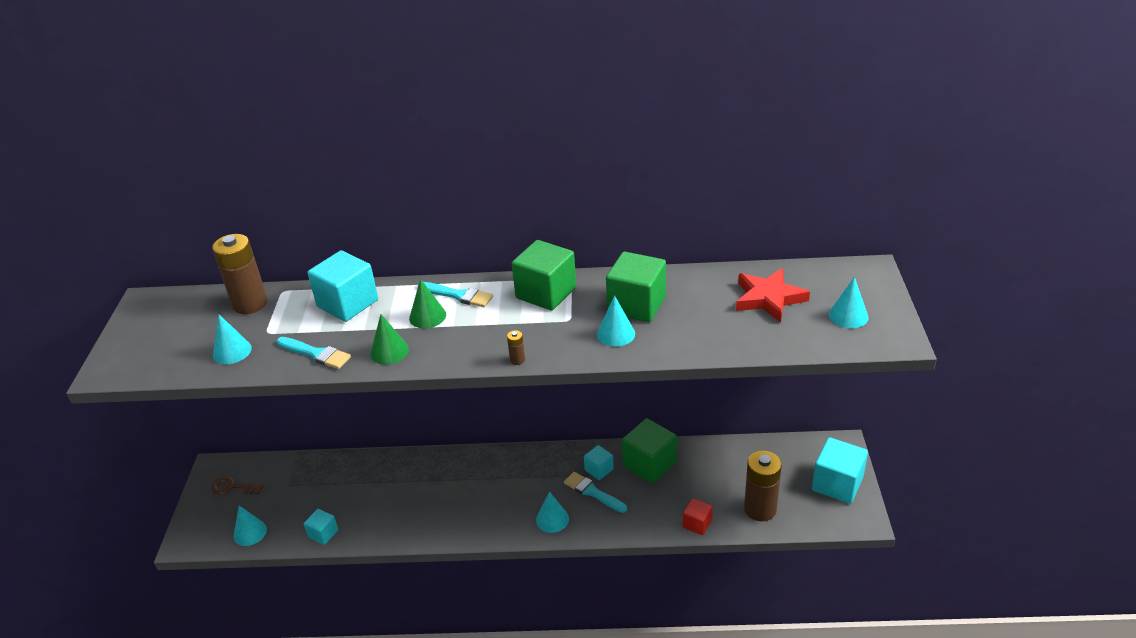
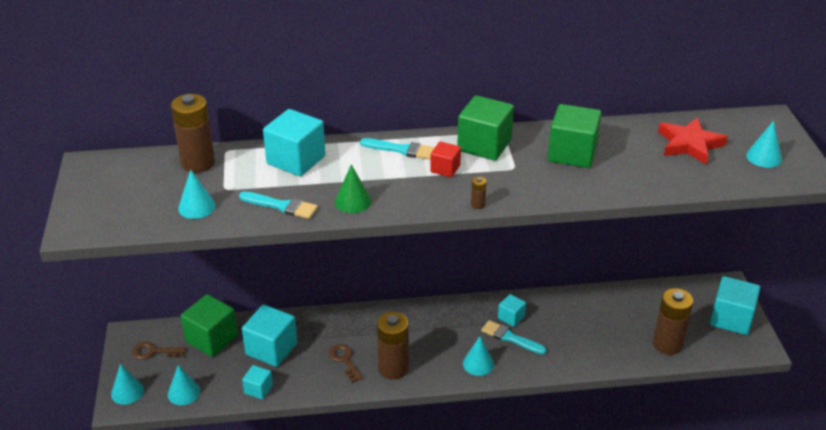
camera: 10 degrees left, 0 degrees up
green cone [409,279,446,328] -> none
turquoise cone [597,295,635,347] -> turquoise cone moved to [111,364,144,405]
green cube [622,418,677,484] -> green cube moved to [180,294,238,357]
red cube [683,498,713,535] -> red cube moved to [430,141,461,177]
none -> turquoise cube [242,305,297,367]
none -> brown key [329,344,363,383]
none -> brown battery [377,312,409,380]

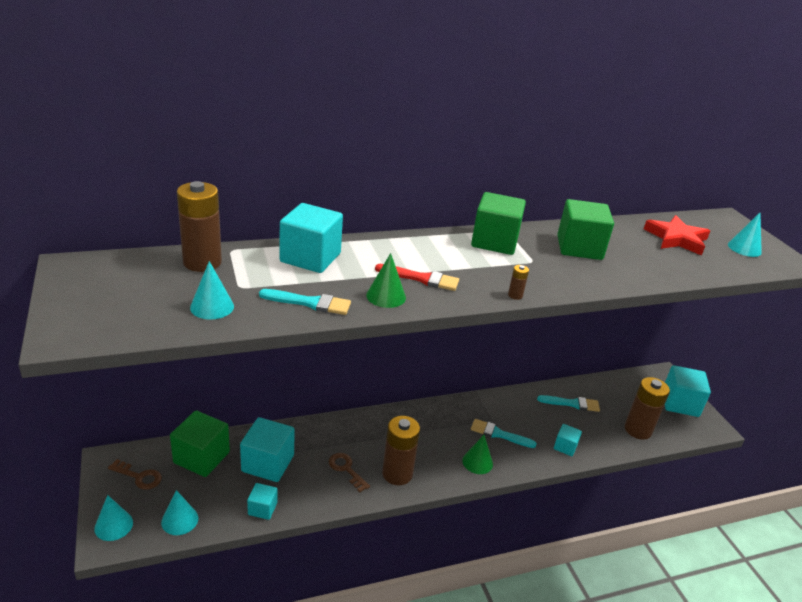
camera: 15 degrees left, 5 degrees down
brown key [132,342,186,359] -> brown key turned 150 degrees counterclockwise [108,459,162,490]
turquoise brush [360,138,435,160] -> turquoise brush moved to [537,395,600,412]
red cube [430,141,461,177] -> none
turquoise cone [463,336,494,376] -> green cone [462,435,493,474]
turquoise cube [498,294,526,327] -> turquoise cube moved to [554,424,582,456]
none -> red brush [375,264,459,291]

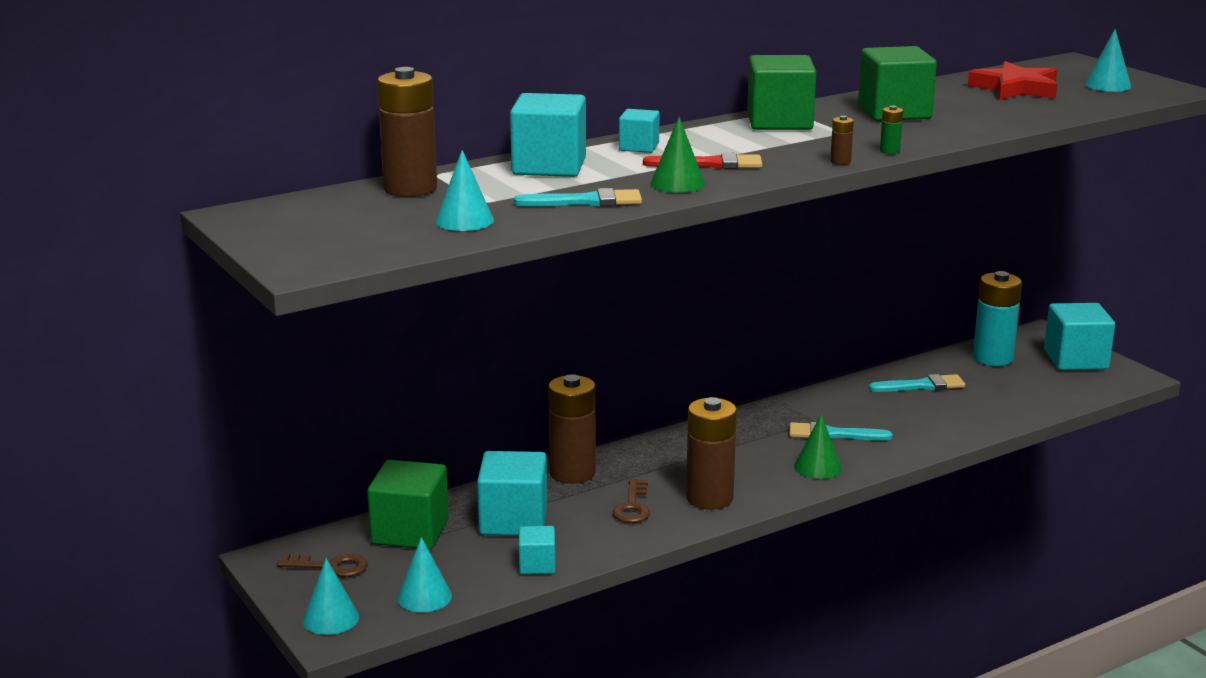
camera: 10 degrees left, 10 degrees down
brown key [329,453,370,492] -> brown key turned 120 degrees counterclockwise [613,479,650,523]
turquoise cube [554,424,582,456] -> turquoise cube moved to [619,109,660,153]
brown battery [625,377,670,440] -> brown battery moved to [548,374,596,484]
none -> green battery [880,106,903,154]
none -> turquoise battery [973,271,1022,366]

